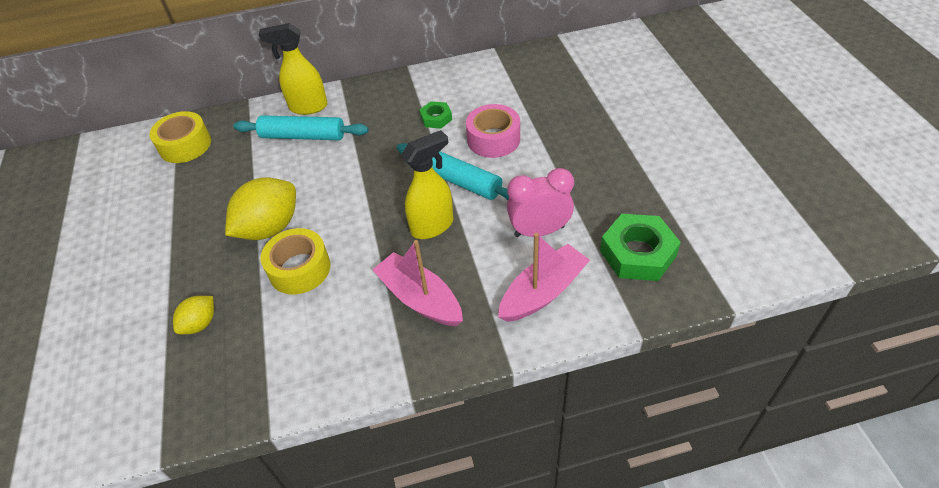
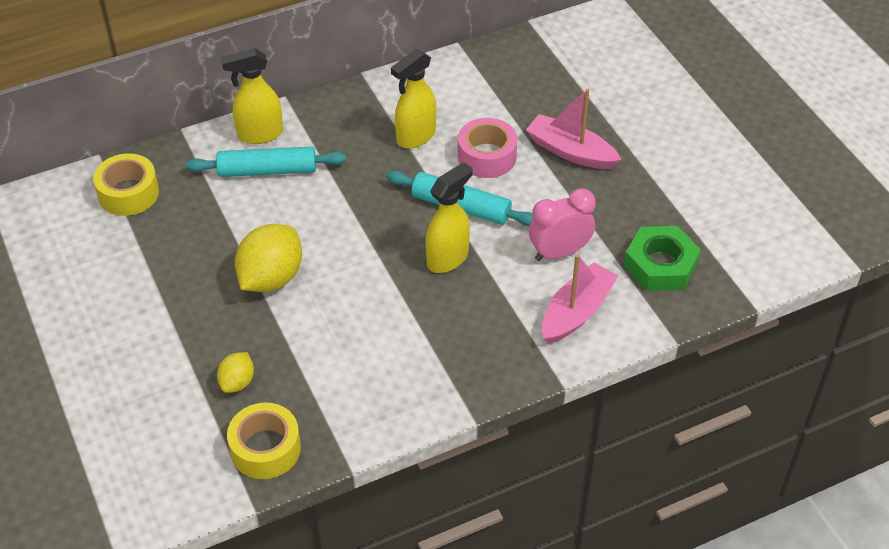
camera: 15 degrees left, 0 degrees up
yellow tape [261,228,330,294] -> yellow tape moved to [227,403,301,479]
pink boat [372,240,463,326] -> pink boat moved to [526,89,621,169]
green nut [419,101,452,129] -> yellow spray bottle [391,49,436,148]

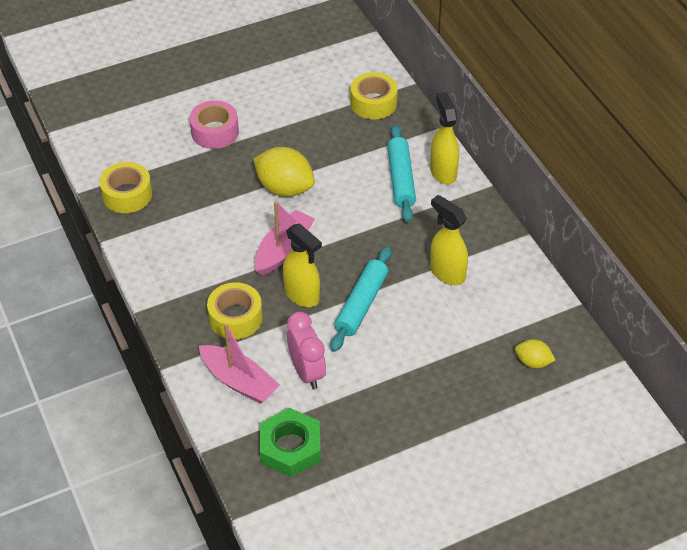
camera: 90 degrees right, 0 degrees up
yellow lemon [217,352,254,393] -> yellow lemon moved to [515,339,555,369]
pink tape [458,118,517,178] -> pink tape moved to [189,100,239,149]
pink boat [526,89,621,169] -> pink boat moved to [255,201,315,275]
none -> yellow tape [207,282,262,339]

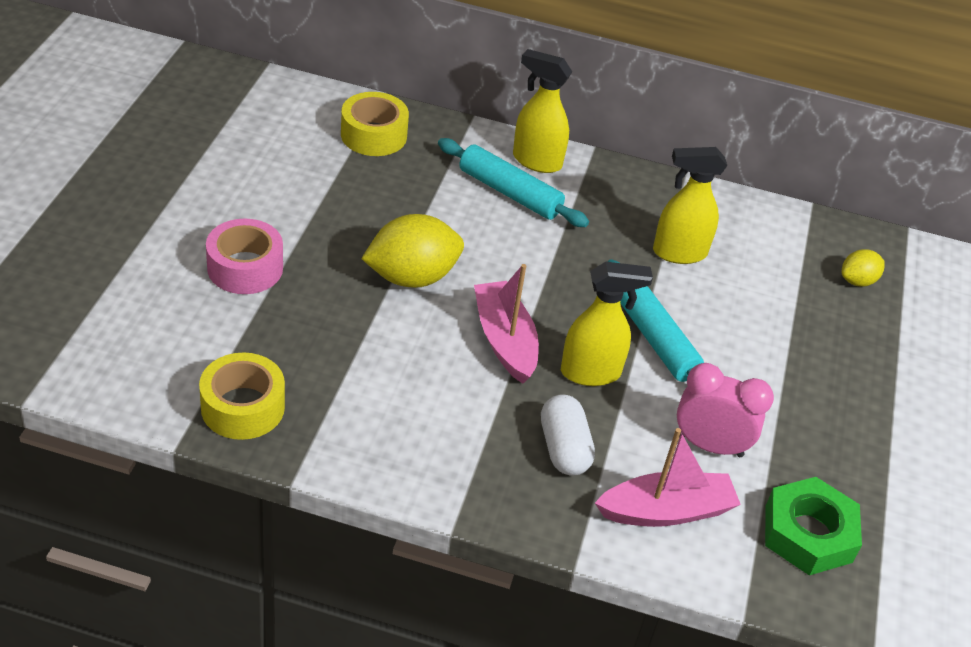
camera: 55 degrees left, 5 degrees down
yellow tape [207,282,262,339] -> white capsule [541,394,595,476]

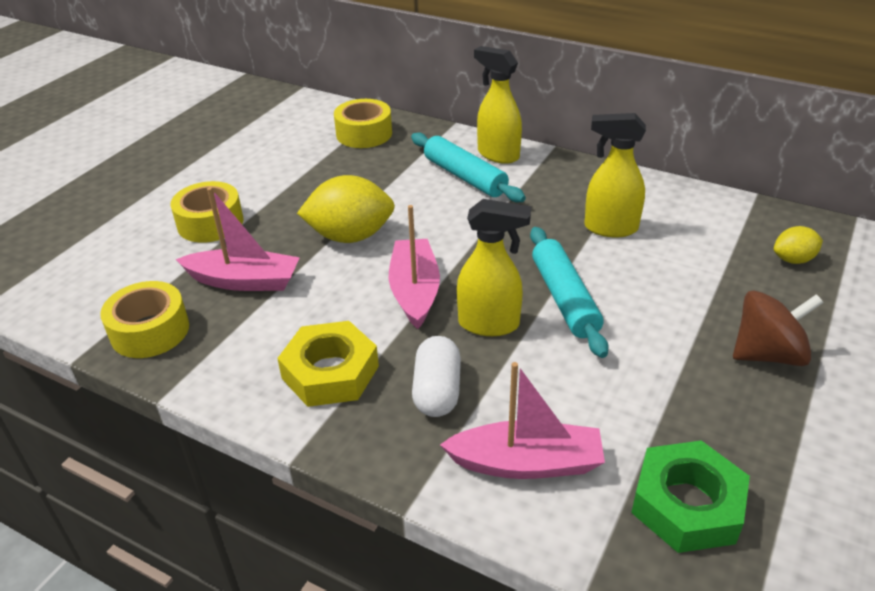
camera: 20 degrees right, 5 degrees down
pink tape [206,219,283,294] -> yellow tape [170,181,243,243]
pink clock [677,363,774,457] -> none
none -> pink boat [176,187,300,291]
none -> yellow nut [277,321,379,407]
none -> brown spinning top [733,291,824,366]

